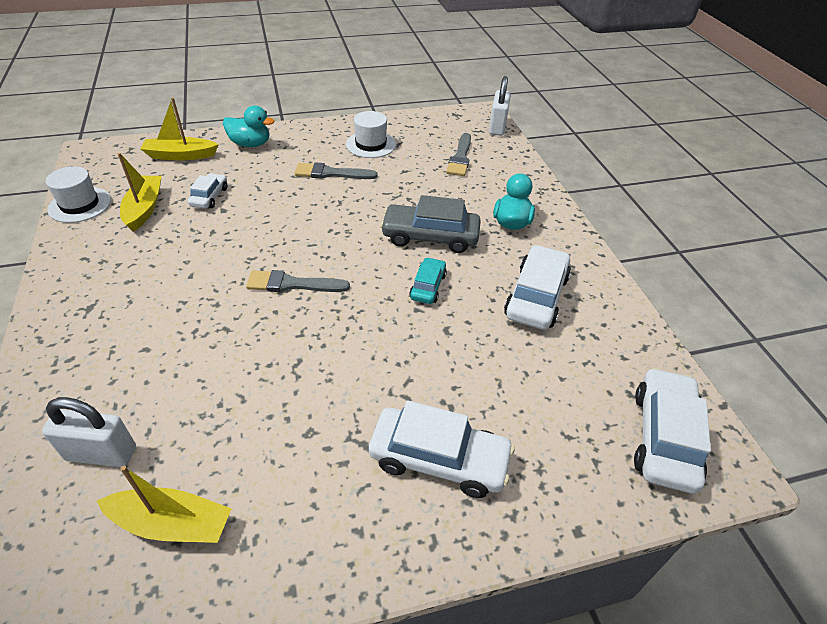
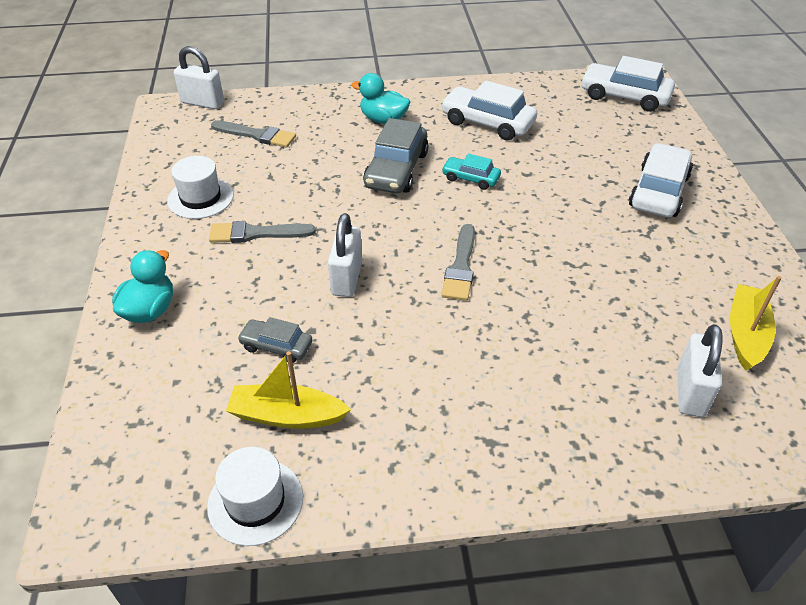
camera: 80 degrees left, 0 degrees up
yellow boat [141,98,219,160] -> none
white car [188,173,227,209] -> grey car [237,317,312,363]
grey brush [295,162,377,179] -> grey brush turned 75 degrees clockwise [209,221,316,243]
none -> white padlock [328,213,362,297]

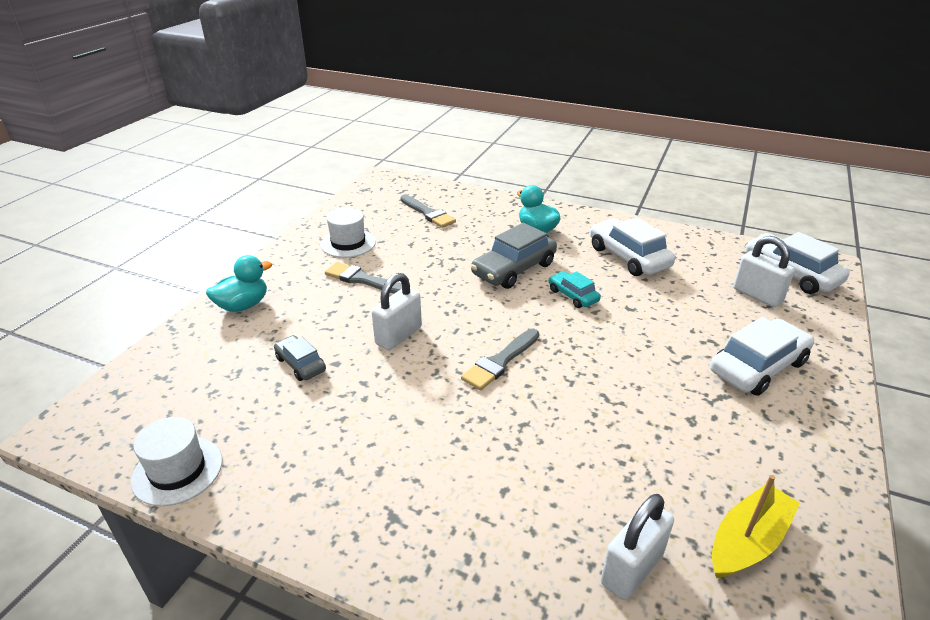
camera: 30 degrees right, 10 degrees down
white padlock [174,46,224,109] -> white padlock moved to [733,236,795,307]
yellow boat [226,351,351,428] -> none

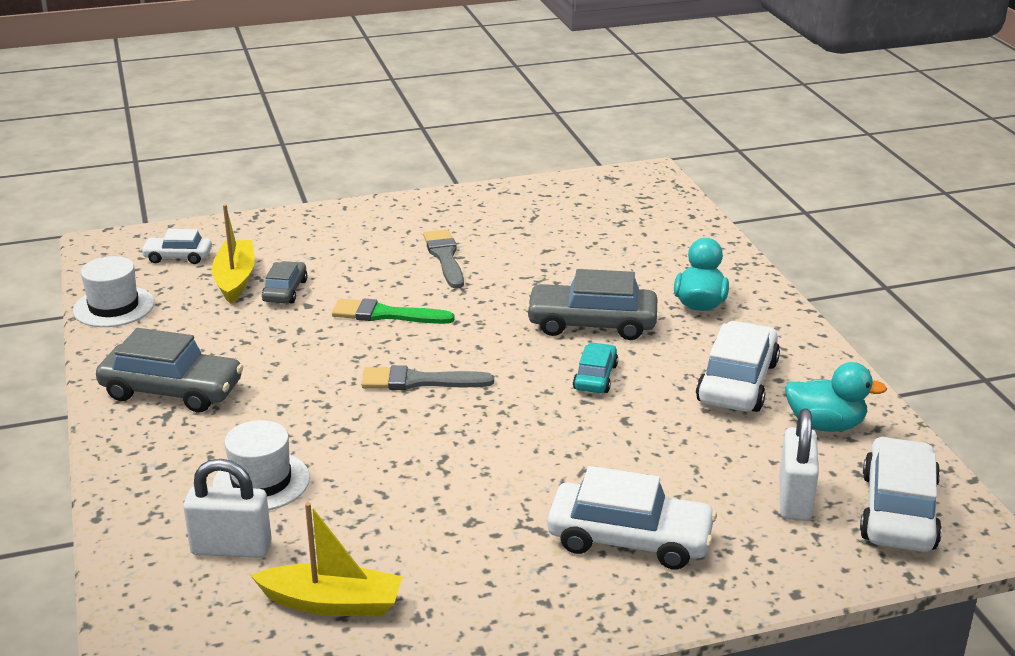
camera: 50 degrees right, 5 degrees down
turquoise duck [206,255,272,312] -> turquoise duck moved to [785,362,887,432]
white hat [320,208,376,258] -> white hat moved to [213,420,310,510]
white padlock [372,273,422,350] -> green brush [332,298,454,324]
grey brush [400,195,456,228] -> none
none -> grey car [96,328,243,412]
none -> white car [141,229,212,264]
none -> yellow boat [212,204,255,304]

